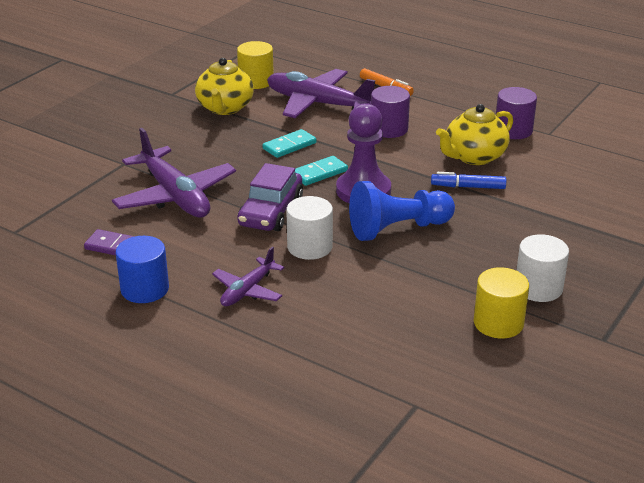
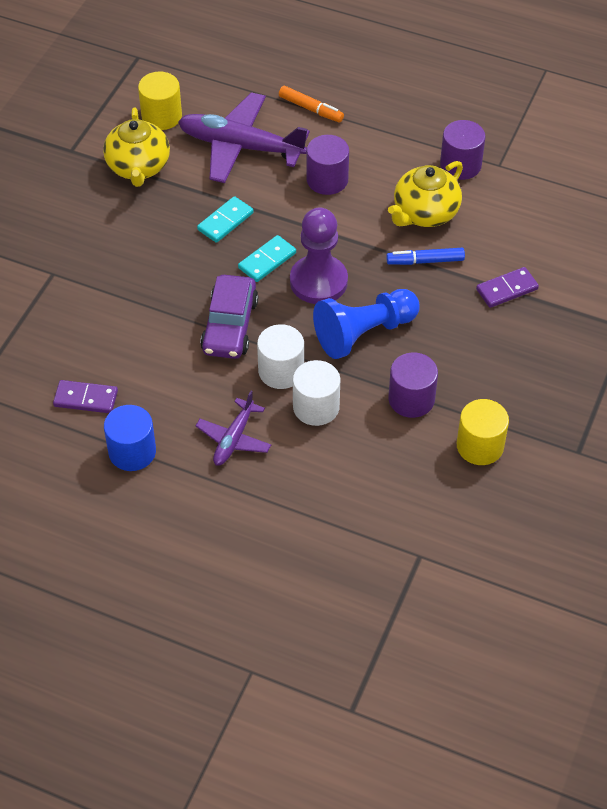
camera: 10 degrees left, 20 degrees up
purple plane [112,128,236,218] -> none
white cylinder [516,234,569,302] -> white cylinder moved to [293,360,340,426]
none -> purple cylinder [389,352,438,418]
none -> purple domino [476,267,539,308]

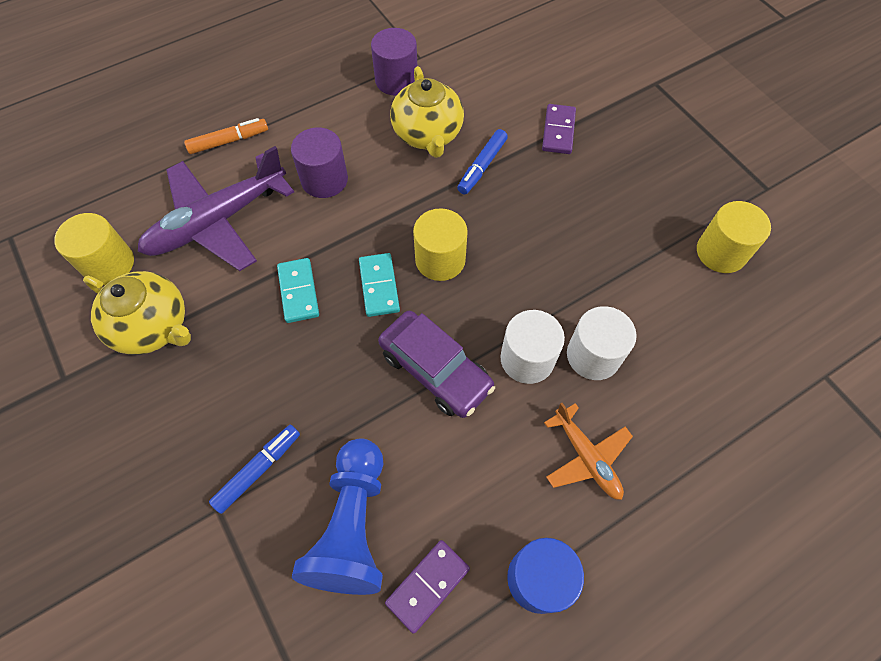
camera: 55 degrees left, 10 degrees up
purple plane [196,391,271,466] -> orange plane [544,403,633,500]
purple pawn [290,207,348,304] -> yellow cylinder [413,208,468,281]
blue pawn [313,289,420,359] -> blue pawn moved to [292,438,384,595]
purple cylinder [389,352,438,418] -> none
none -> blue marker [209,425,300,514]

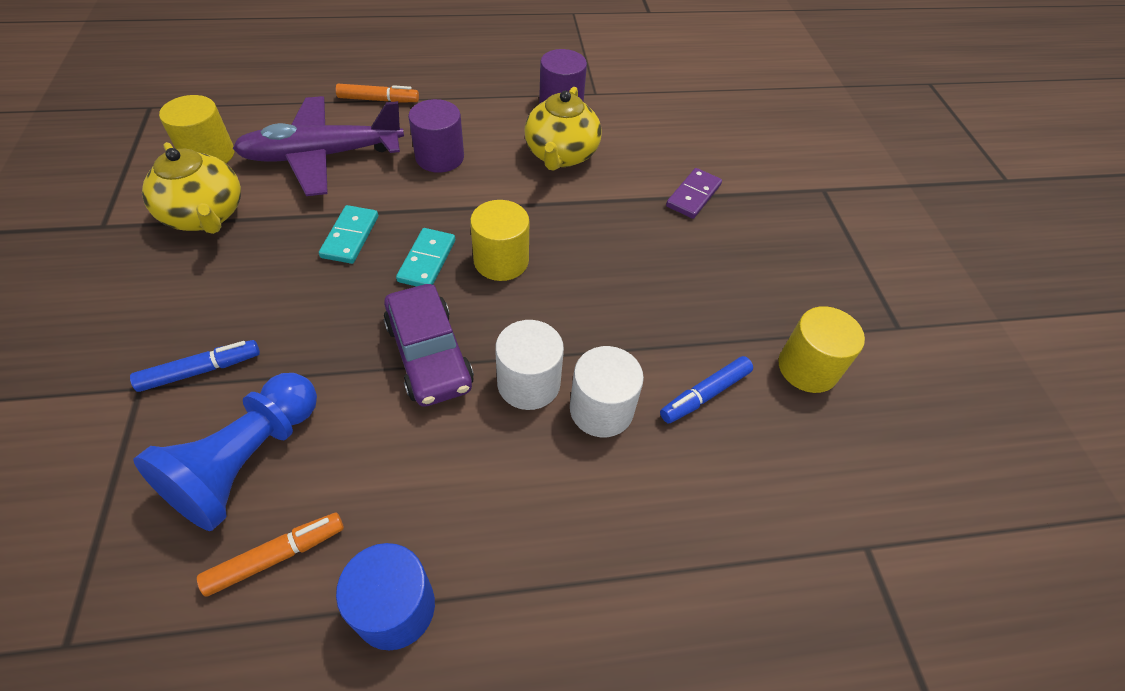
camera: 20 degrees right, 10 degrees down
purple domino [385,540,470,634] -> orange marker [197,512,344,597]
blue marker [457,129,508,194] -> blue marker moved to [660,356,753,423]
orange plane [544,403,633,500] -> none

